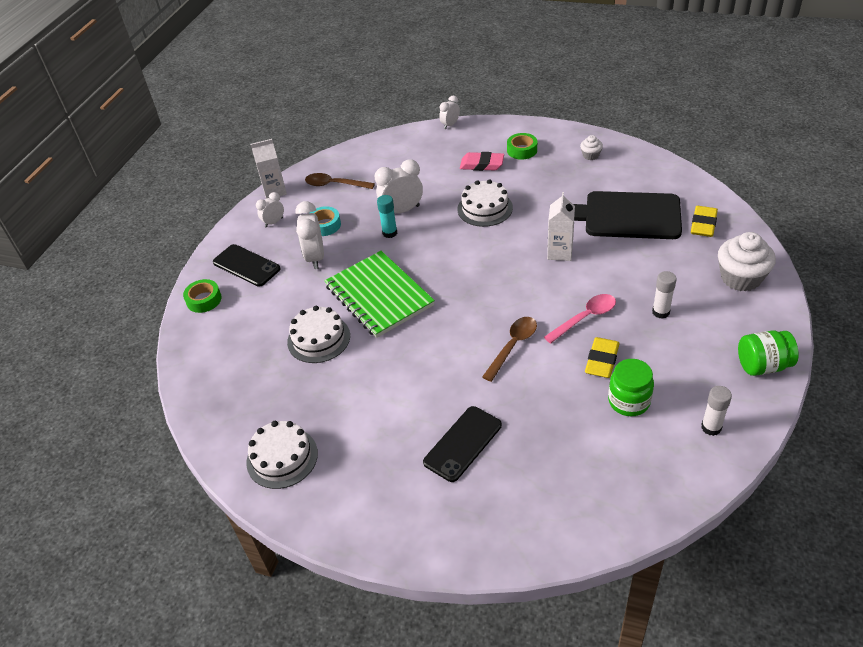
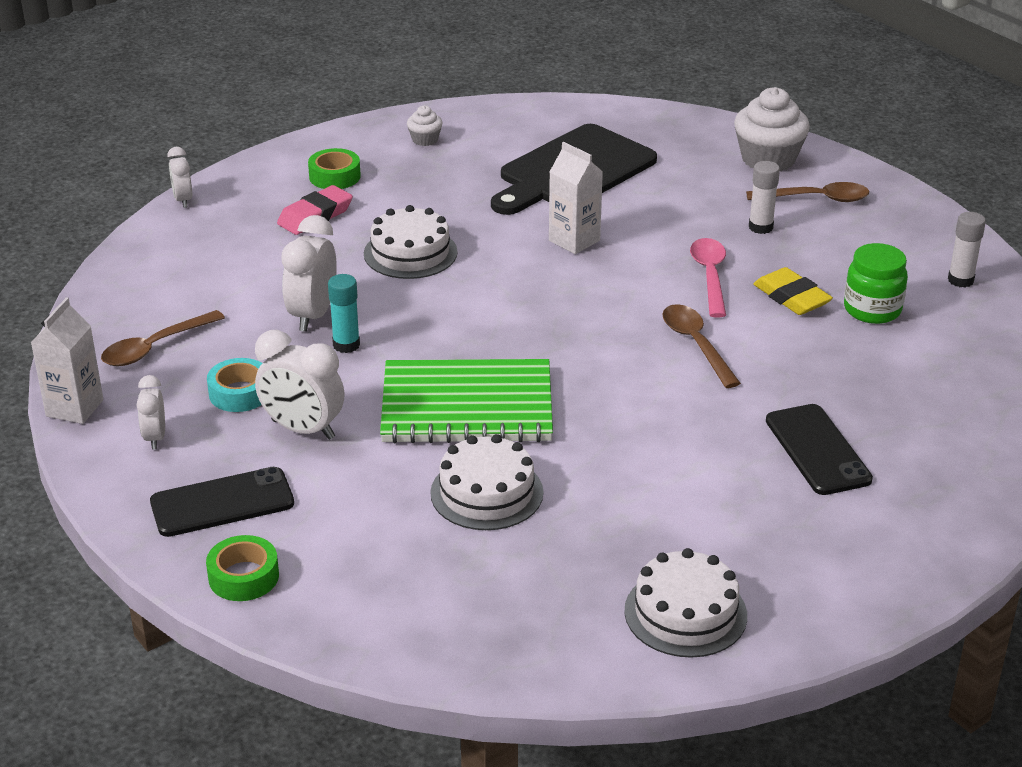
camera: 60 degrees left, 10 degrees down
yellow eraser [691,206,718,237] -> none
green jar [738,330,799,376] -> none
none -> brown spoon [746,182,869,202]

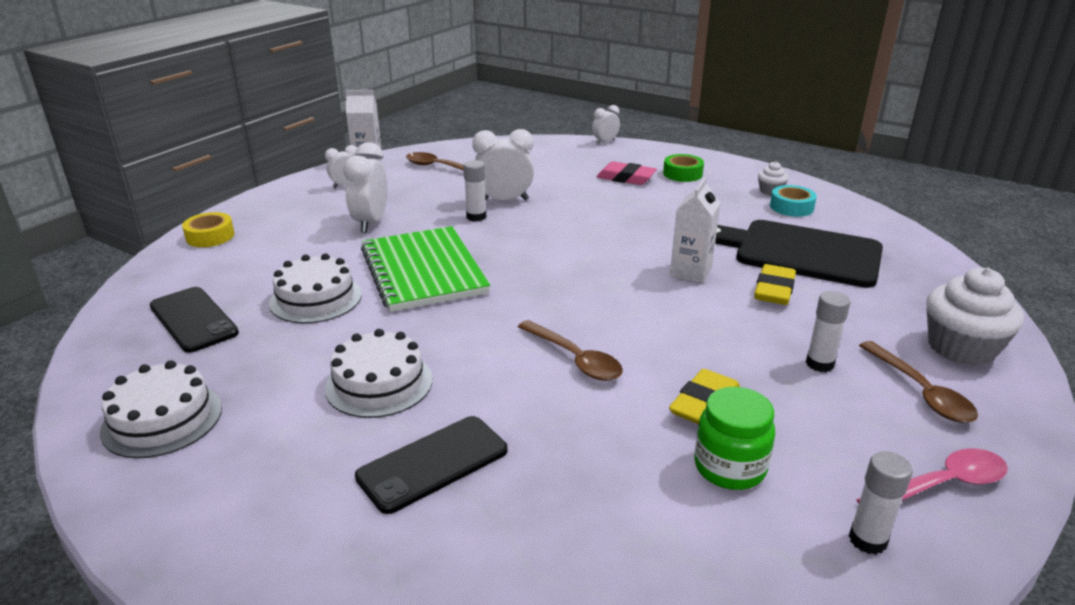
camera: 70 degrees right, 5 degrees down
black phone [150,467,294,537] -> black phone moved to [150,287,239,353]
green tape [206,535,279,601] -> yellow tape [182,212,235,247]
turquoise tape [207,358,262,412] -> turquoise tape moved to [770,185,817,217]
turquoise glue stick [328,274,360,353] -> white glue stick [463,160,486,222]
white cake [364,205,458,279] -> white cake moved to [325,329,432,418]
brown spoon [662,304,741,388] -> brown spoon turned 90 degrees clockwise [518,320,623,381]
pink spoon [690,238,726,317] -> pink spoon moved to [856,448,1008,504]
none -> yellow eraser [754,264,796,305]

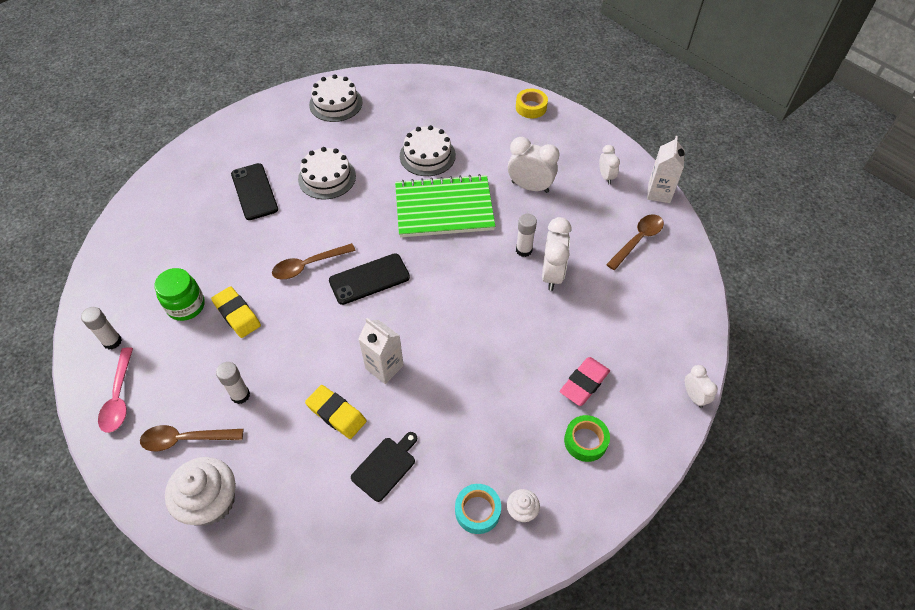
camera: 105 degrees right, 25 degrees up
black phone [150,287,239,353] -> black phone moved to [329,254,410,305]
black cutting board [715,220,883,288] -> black cutting board [351,432,417,502], size x0.47

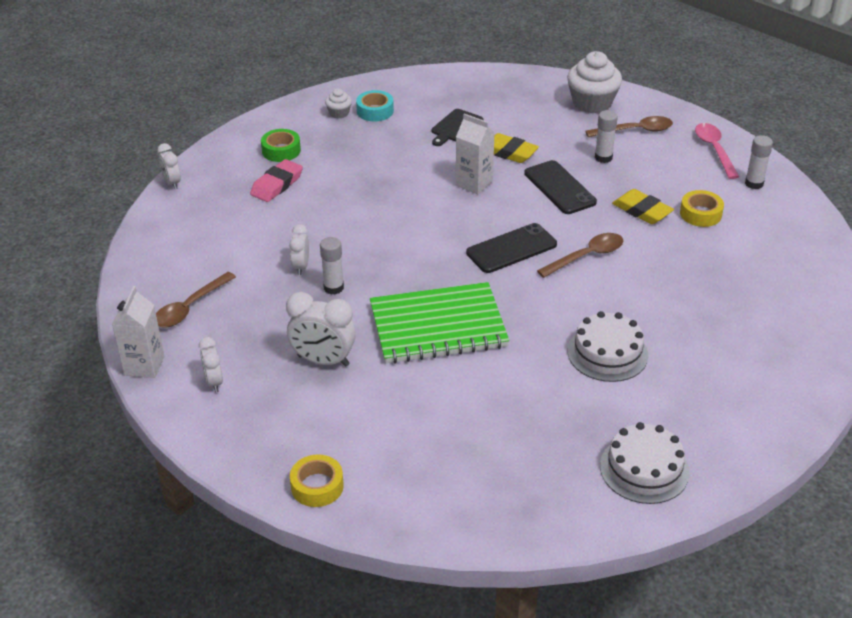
camera: 175 degrees right, 15 degrees down
green jar [154,268,205,321] -> yellow tape [680,190,724,227]
black phone [231,163,278,220] -> black phone moved to [524,160,597,214]
white cake [400,125,456,176] -> none
white clock [542,217,572,291] -> white clock [289,224,309,275], size x0.58

